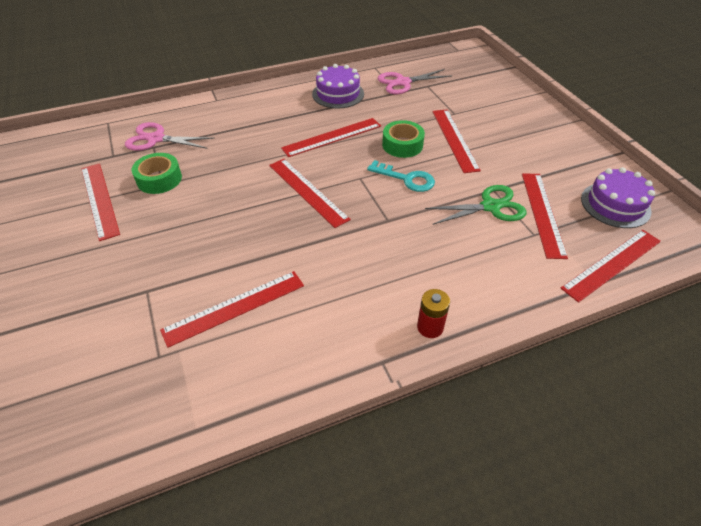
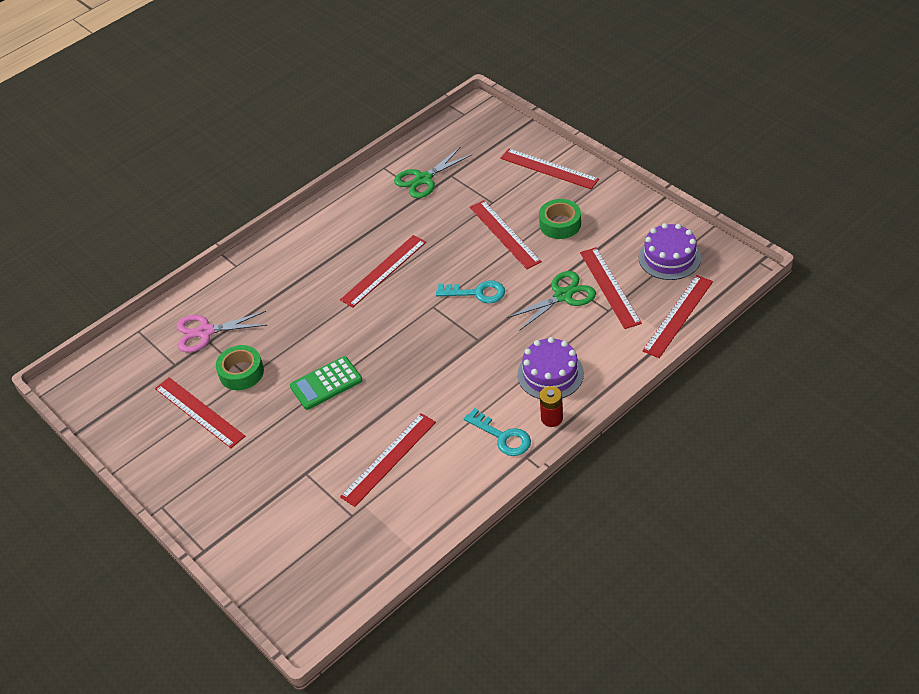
camera: 15 degrees left, 0 degrees up
red ruler [269,159,351,228] -> red ruler moved to [500,148,599,189]
purple cake [312,64,364,108] -> purple cake moved to [517,337,584,399]
pink scissors [378,69,452,94] -> green scissors [394,147,472,198]
green tape [382,120,425,158] -> green tape moved to [539,199,581,239]
none -> green calculator [290,356,363,410]
none -> turquoise key [464,408,531,456]

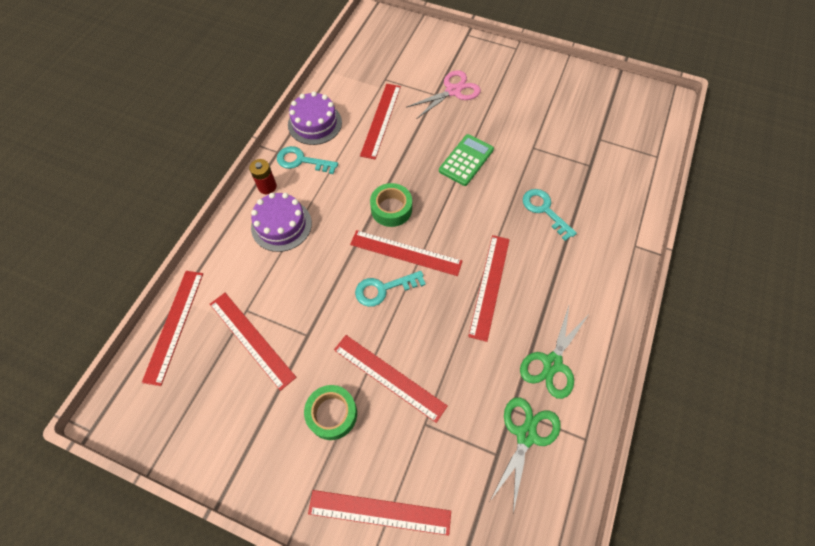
camera: 150 degrees right, 15 degrees up
red ruler [155,377,245,448] -> red ruler moved to [350,230,463,276]
pink scissors [177,311,267,353] -> pink scissors moved to [406,70,481,118]
green tape [216,345,264,390] -> green tape moved to [370,183,412,227]
green scissors [506,271,596,331] -> green scissors moved to [520,306,590,399]
purple cake [639,223,701,280] -> purple cake moved to [288,91,342,145]
none -> turquoise key [523,189,577,241]

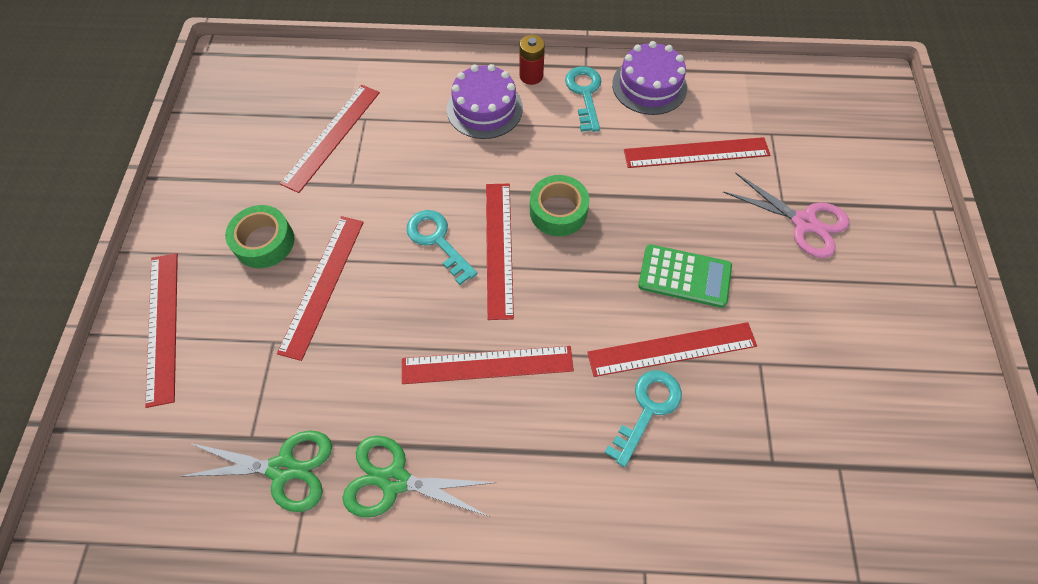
camera: 70 degrees right, 0 degrees up
red ruler [142,271,203,386] -> red ruler moved to [587,322,757,377]

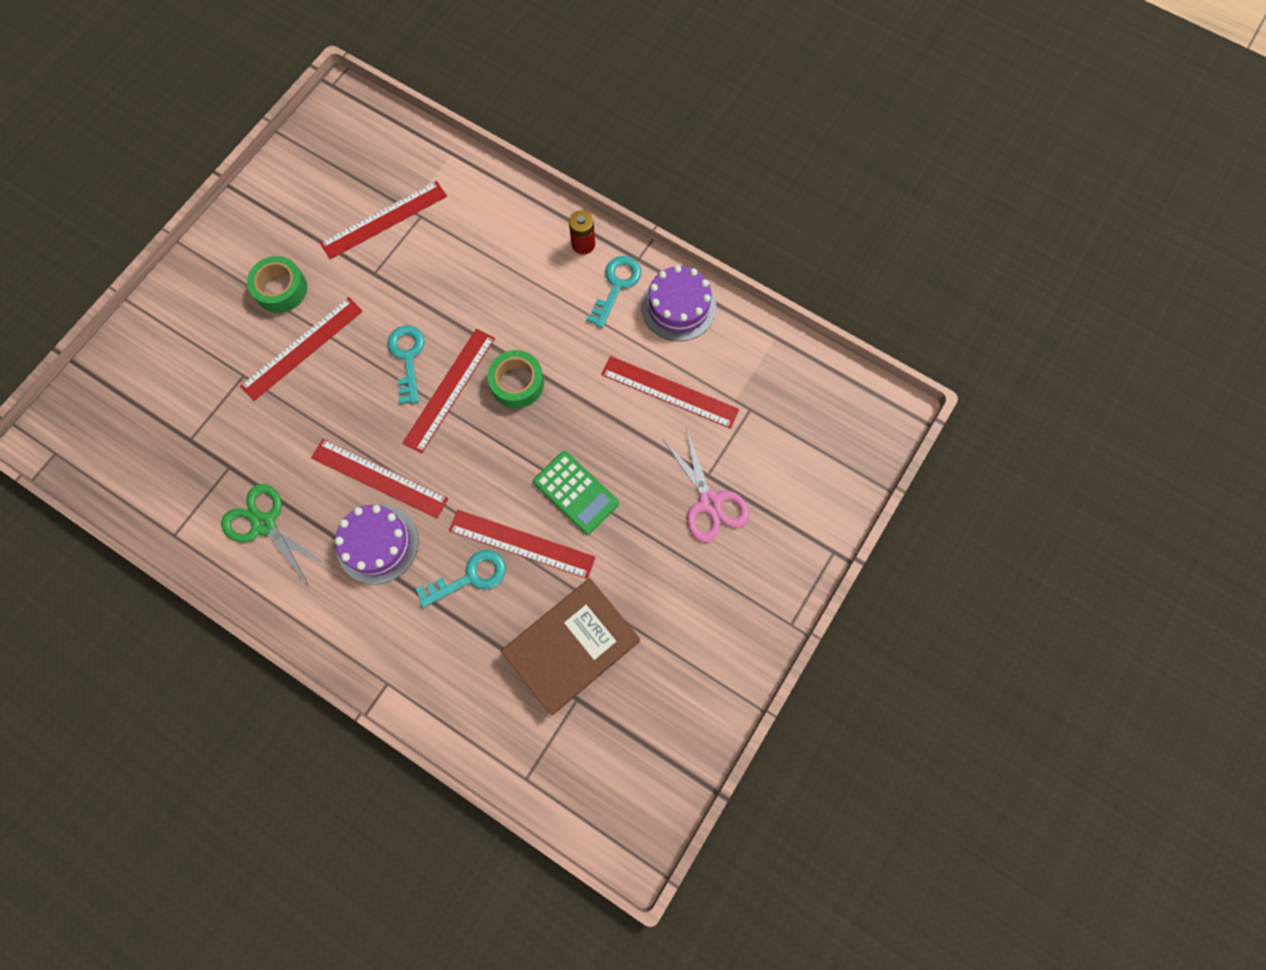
camera: 30 degrees right, 10 degrees up
red ruler [145,253,178,408] -> none
green scissors [179,431,332,512] -> none
purple cake [447,64,523,139] -> purple cake moved to [335,504,419,584]
none -> brown book [501,578,640,715]

